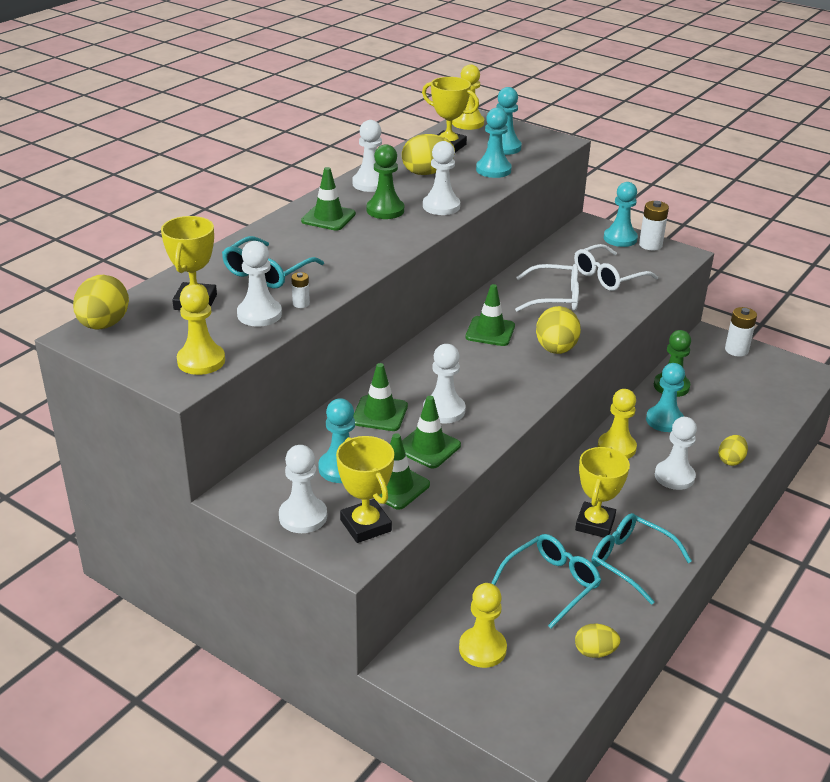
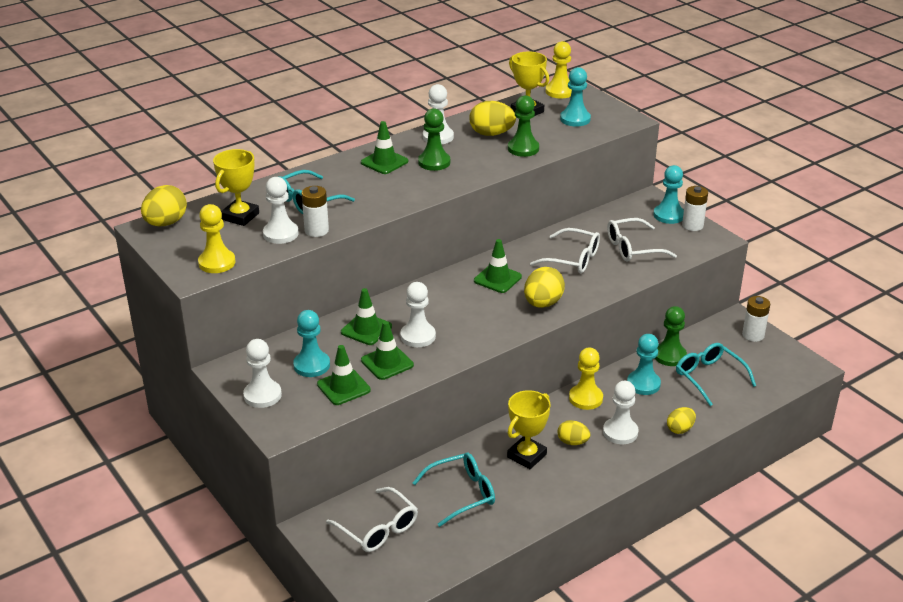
camera: 20 degrees right, 0 degrees up
white battery [291,272,310,308] -> white battery [302,186,329,237], size x1.78
yellow trophy [336,436,394,543] -> none
white pawn [423,141,460,215] -> none
yellow pawn [459,583,507,668] -> white glasses [326,487,418,552]
turquoise pawn [476,108,512,178] -> none
yellow egg [575,624,620,658] -> yellow egg moved to [558,420,590,445]
turquoise glasses [591,513,692,605] -> turquoise glasses moved to [676,343,756,406]
none -> green pawn [508,95,539,157]

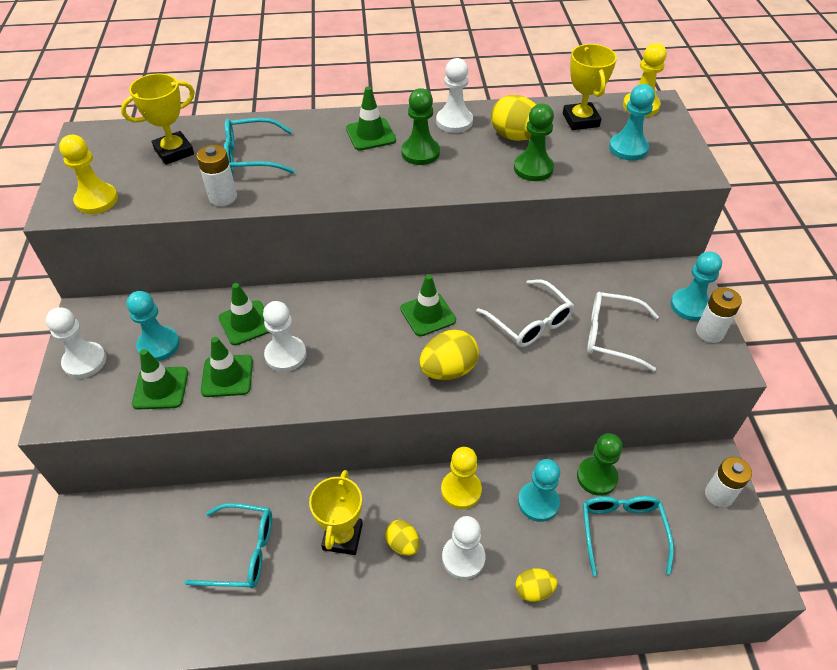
camera: 30 degrees right, 15 degrees up
yellow egg [141,185,187,226] -> none
white pawn [263,177,299,244] -> none
white glasses [326,487,418,552] -> none
yellow trophy [507,390,551,469] -> yellow trophy turned 60 degrees counterclockwise [309,470,363,555]

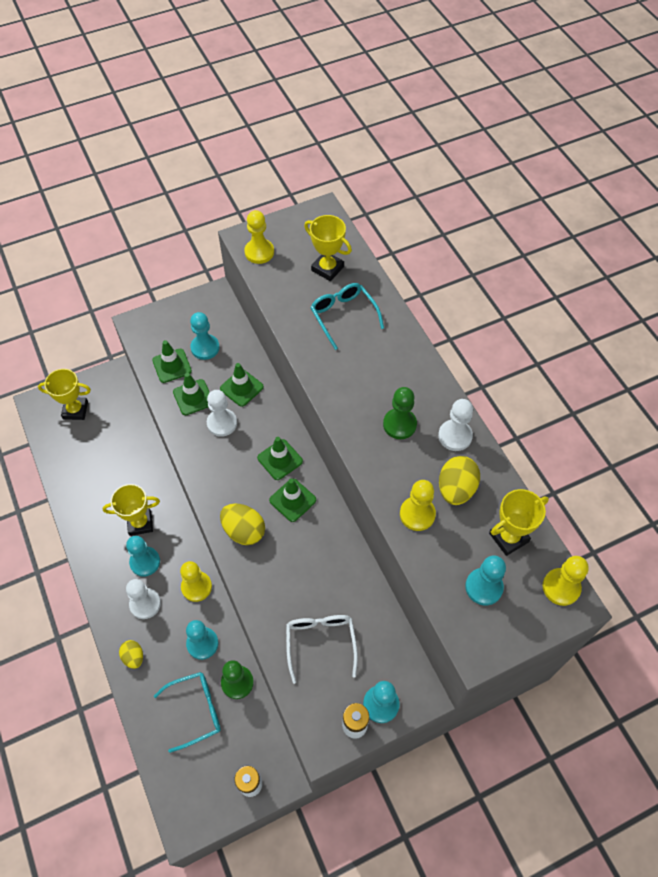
camera: 70 degrees right, 10 degrees up
white pawn [46,307,106,379] -> none
turquoise glasses [185,503,272,589] -> none
white battery [197,145,237,206] -> none
green traffic cone [346,87,396,151] -> green traffic cone moved to [257,437,303,480]
yellow egg [385,520,420,556] -> turquoise pawn [126,536,160,577]
white glasses [476,280,574,347] -> none
green pawn [514,104,554,181] -> yellow pawn [400,480,436,531]
none -> yellow trophy [38,369,91,420]

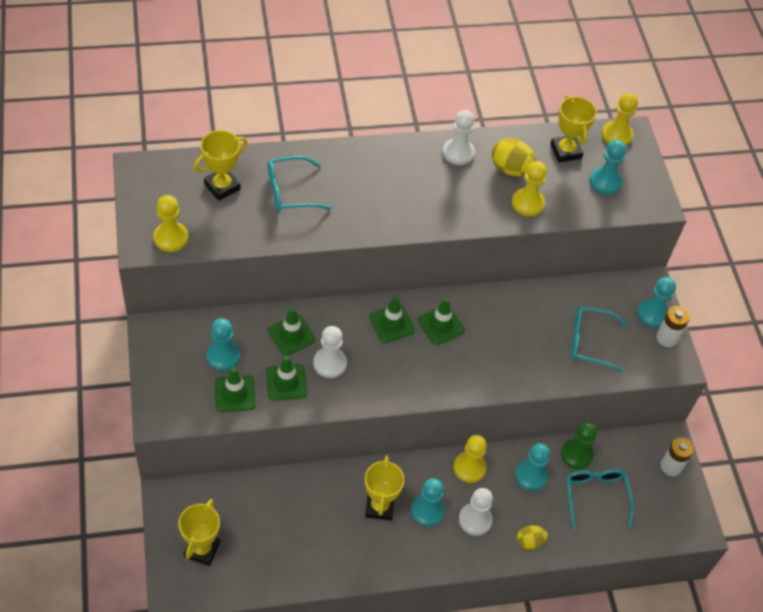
camera: 80 degrees left, 5 degrees down
yellow egg [220,504,265,545] -> none
white glasses [286,615,358,684] -> turquoise glasses [571,306,627,373]
green pawn [383,387,417,439] -> none

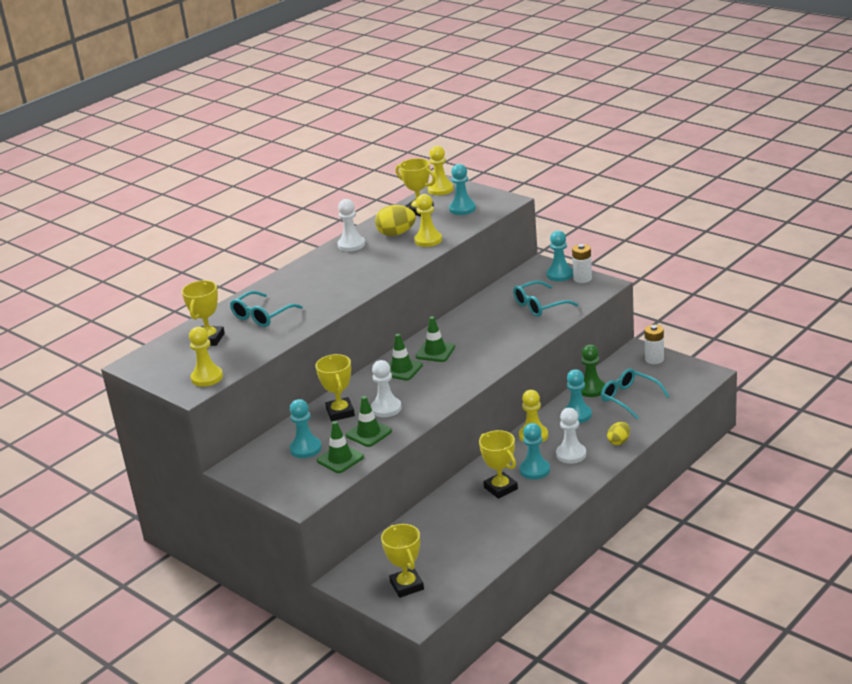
camera: 30 degrees left, 25 degrees down
green traffic cone [268,308,316,356] -> yellow trophy [315,354,355,421]

